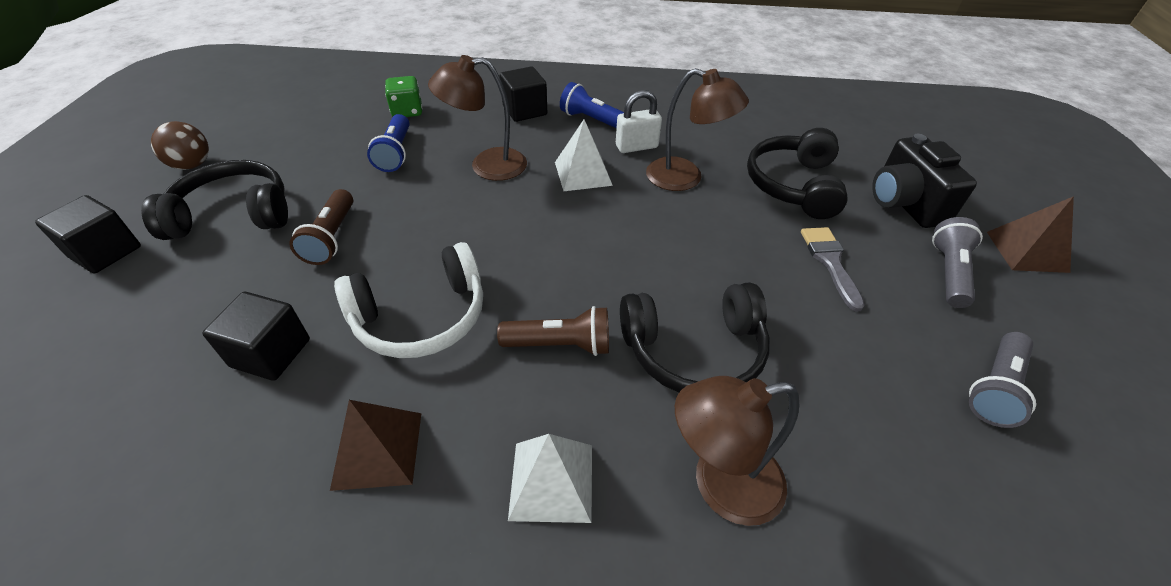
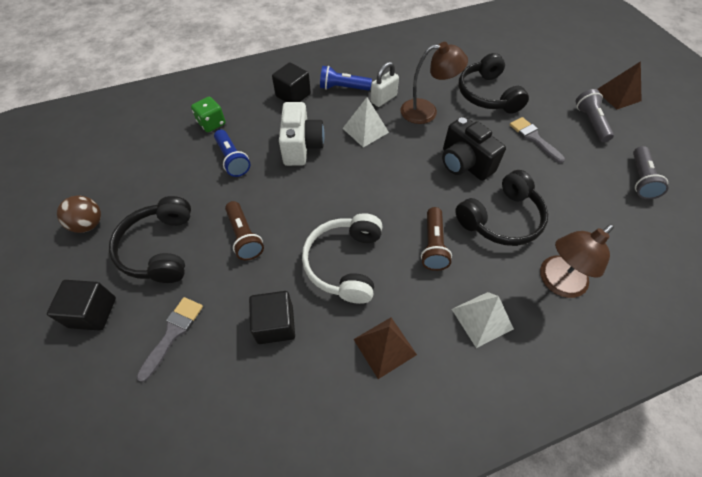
camera: 25 degrees left, 10 degrees up
black headphones [141,160,288,240] -> black headphones turned 60 degrees counterclockwise [109,196,191,283]
white headphones [334,242,483,358] -> white headphones turned 150 degrees clockwise [302,213,382,304]
brown lamp [428,55,527,181] -> white camera [279,102,325,166]
brown flashlight [497,306,609,356] -> brown flashlight turned 120 degrees clockwise [421,207,452,271]
black camera [872,134,977,228] -> black camera moved to [442,116,506,181]
none -> grey brush [137,297,203,382]

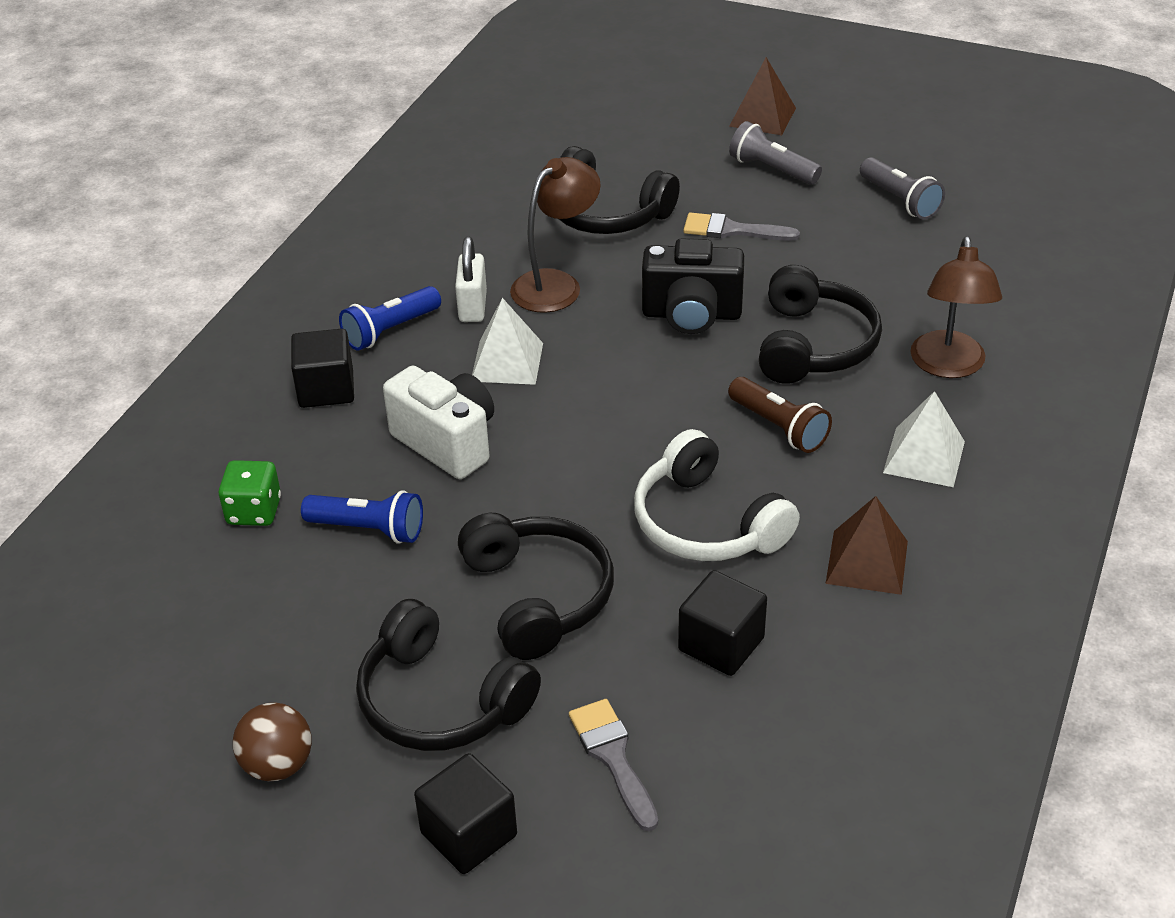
camera: 45 degrees left, 15 degrees down
brown flashlight [225,201,264,260] -> black headphones [458,513,614,660]

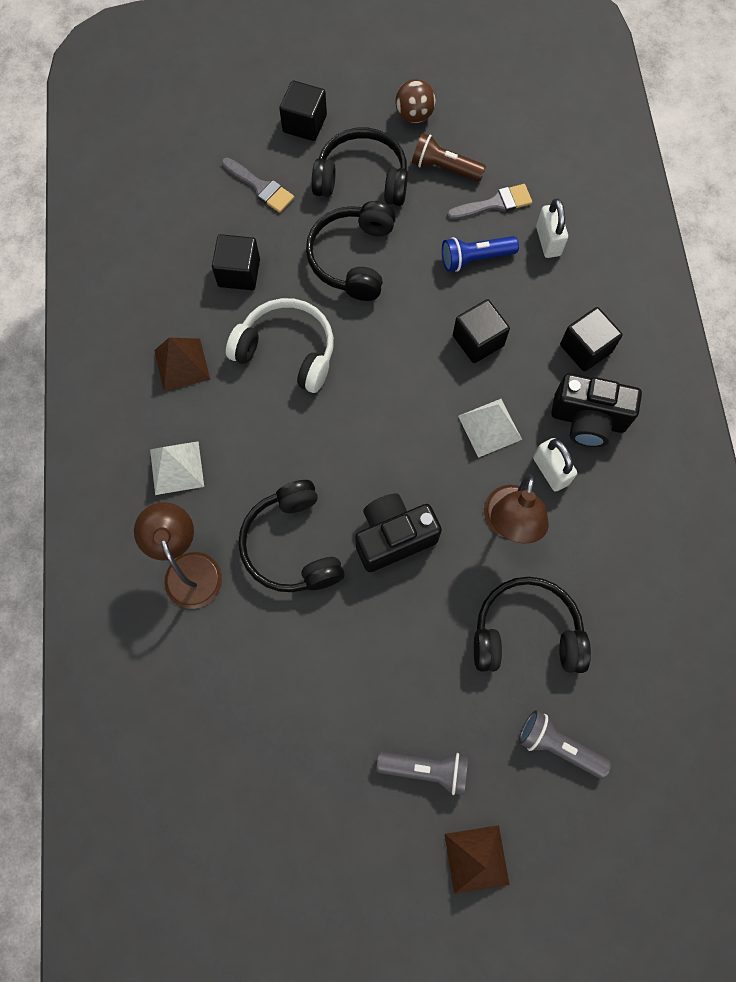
camera: 150 degrees right, 30 degrees up
green dice [219,460,281,526] -> white padlock [536,199,568,258]
blue flashlight [339,286,441,351] -> black camera [551,373,642,447]
white camera [383,365,494,479] -> black cube [453,299,510,363]
black headphones [458,513,614,660] -> black headphones turned 60 degrees clockwise [306,201,396,301]
grey brush [683,212,800,241] -> grey brush moved to [447,184,532,220]
brown flashlight [728,377,832,453] -> brown flashlight moved to [412,133,486,181]
grey flashlight [860,157,945,220] -> grey flashlight moved to [519,710,611,779]

